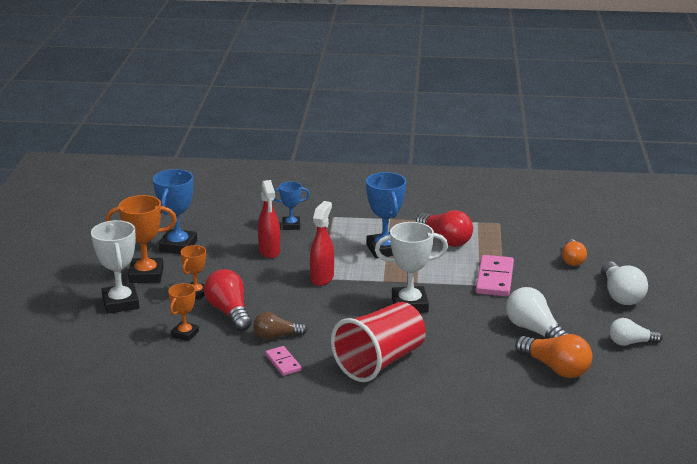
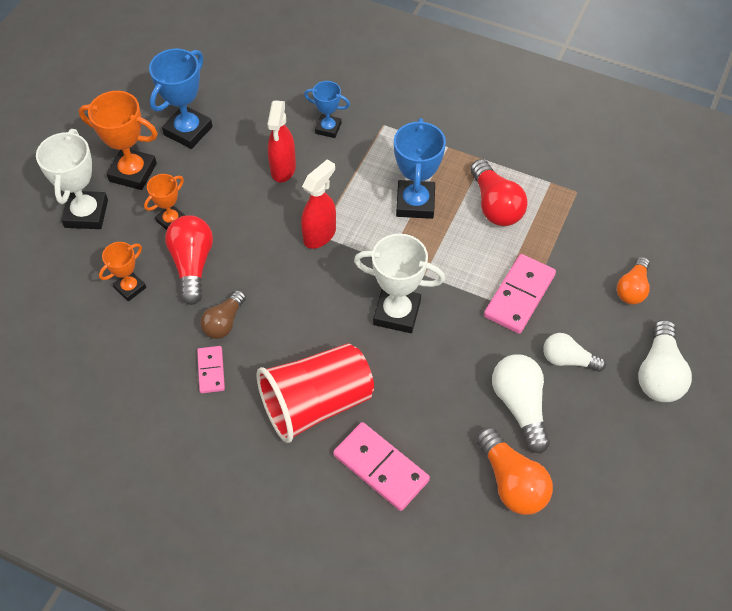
camera: 20 degrees right, 30 degrees up
brown light bulb [253,312,307,339] -> brown light bulb turned 75 degrees counterclockwise [200,290,246,339]
white light bulb [609,318,662,346] -> white light bulb moved to [543,333,606,372]
none -> pink domino [333,422,430,511]

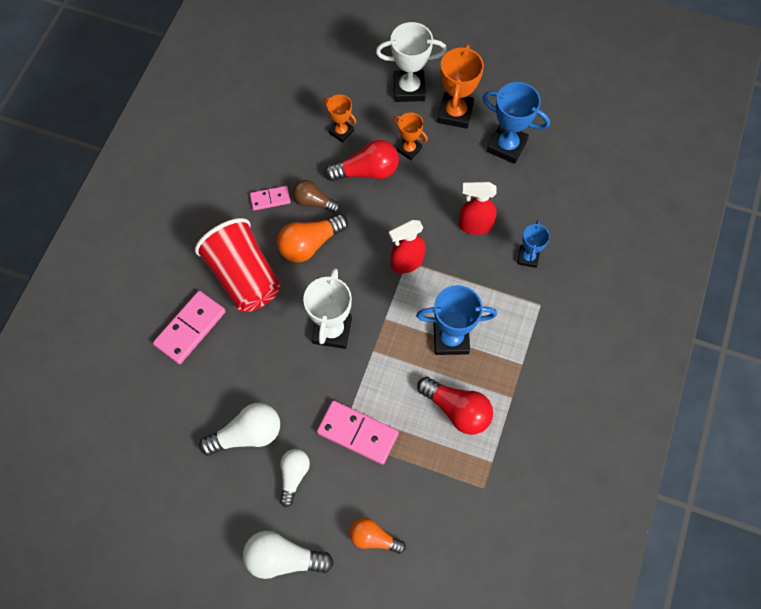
camera: 85 degrees right, 10 degrees up
red spray bottle [301,159,336,249] -> red spray bottle turned 120 degrees clockwise [389,220,425,274]
red light bulb [470,159,528,226] -> red light bulb turned 120 degrees counterclockwise [417,377,493,435]
orange light bulb [476,427,553,515] -> orange light bulb moved to [277,214,348,263]

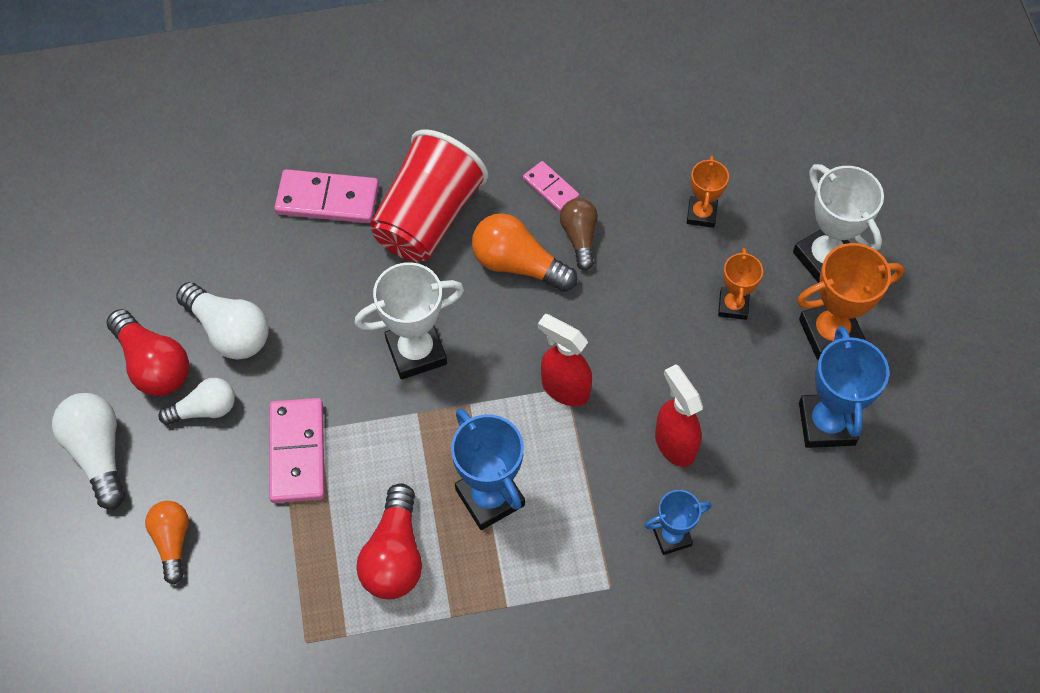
camera: 60 degrees right, 5 degrees down
red light bulb [324,140,399,181] -> red light bulb moved to [106,309,189,396]

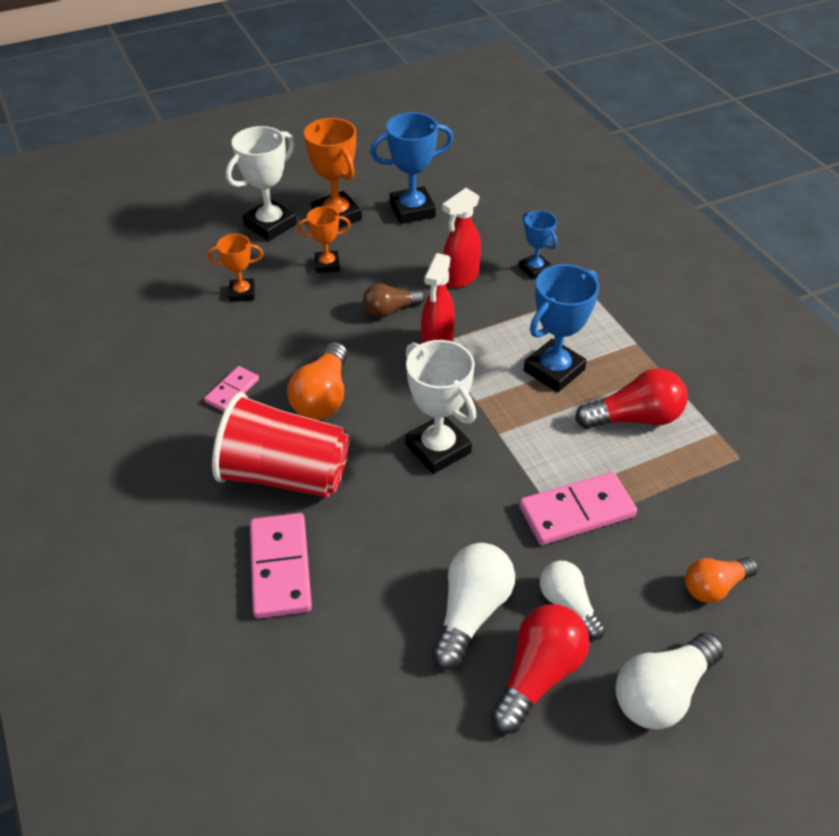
camera: 105 degrees left, 15 degrees down
brown light bulb [560,198,598,271] -> brown light bulb moved to [363,283,425,317]

